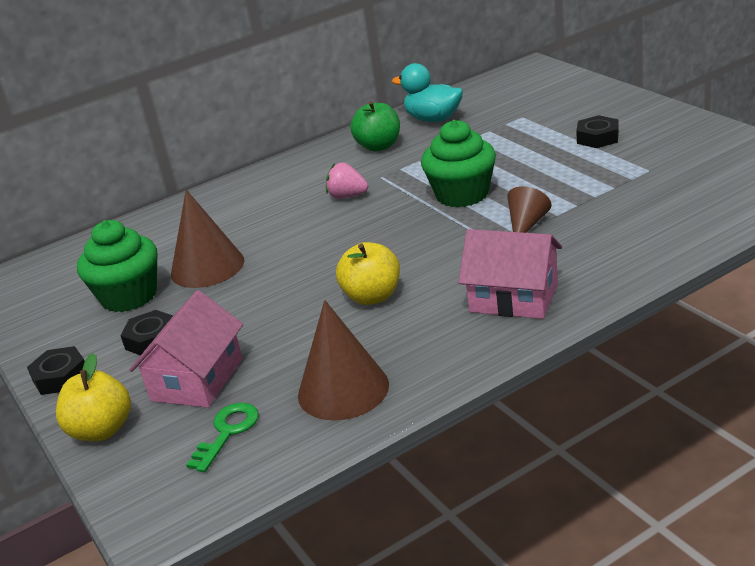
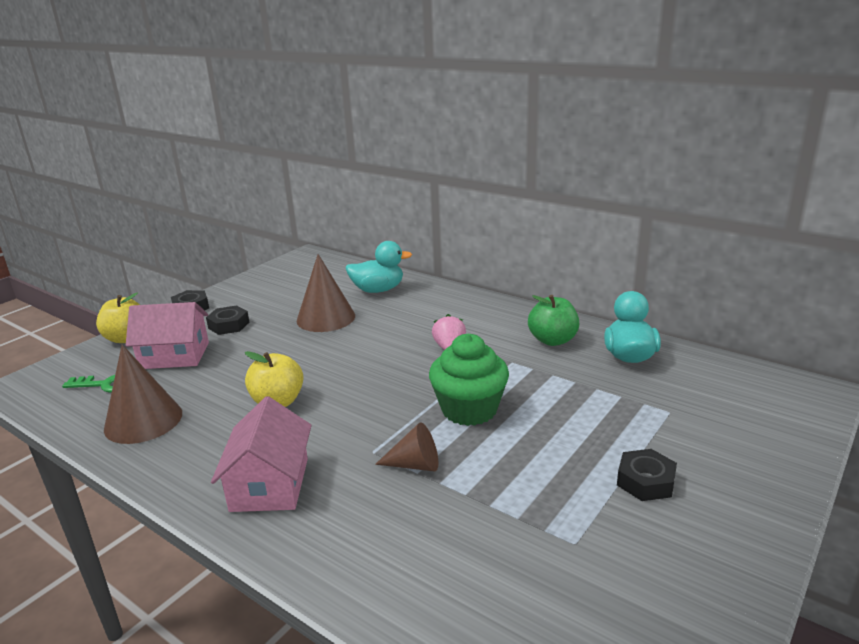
camera: 65 degrees right, 5 degrees down
green cupcake [77,220,157,312] -> none
none -> turquoise duck [345,241,412,293]

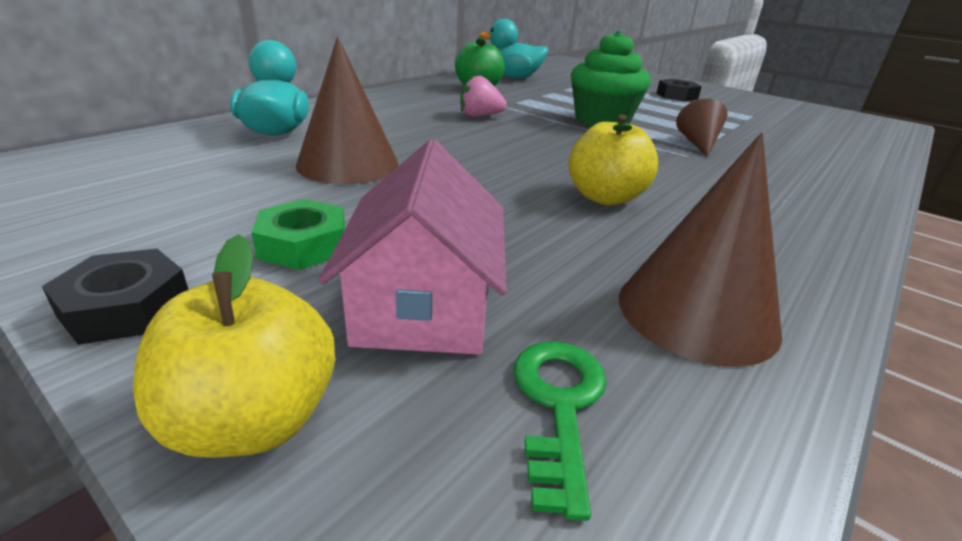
camera: 90 degrees left, 5 degrees up
black nut [206,305,249,335] -> green nut [251,199,345,270]
pink house [211,396,312,512] -> none

